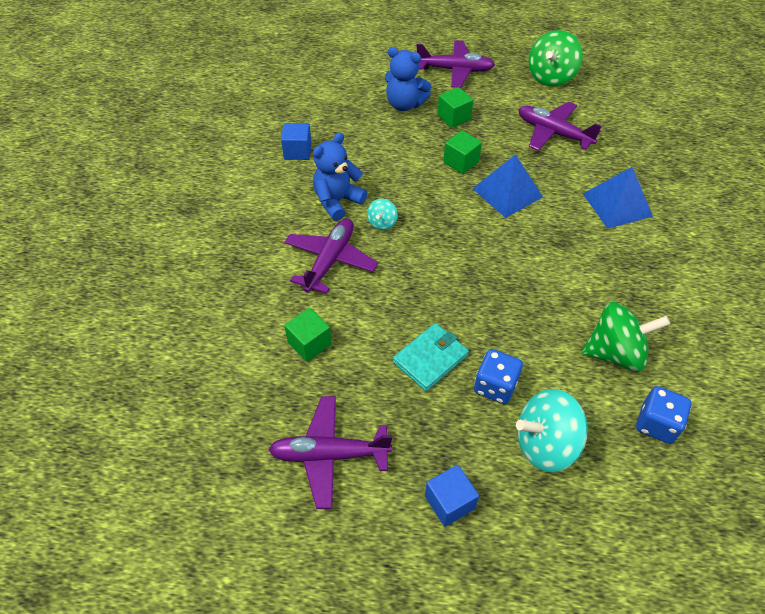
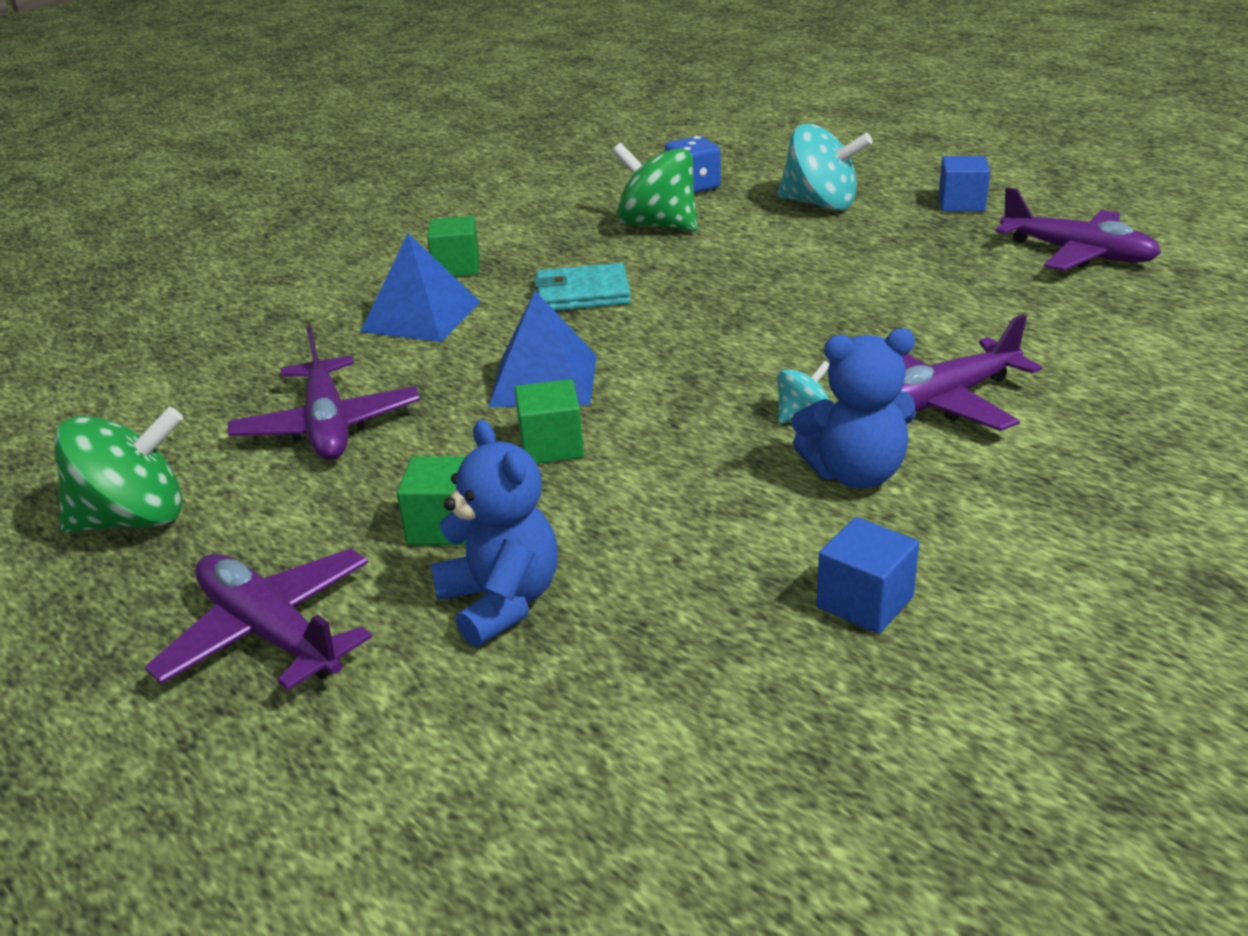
camera: 140 degrees left, 20 degrees down
green cube [284,308,332,362] -> green cube moved to [427,216,480,277]
turquoise wallet [393,323,469,391] -> turquoise wallet moved to [534,263,631,311]
blue dice [474,349,523,404] -> none

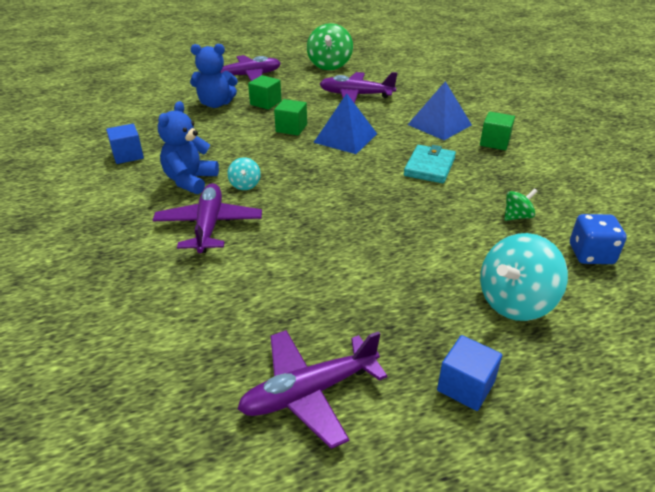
camera: 115 degrees right, 5 degrees up
green spinning top [613,143,698,231] -> green spinning top [504,188,538,221], size x0.50

